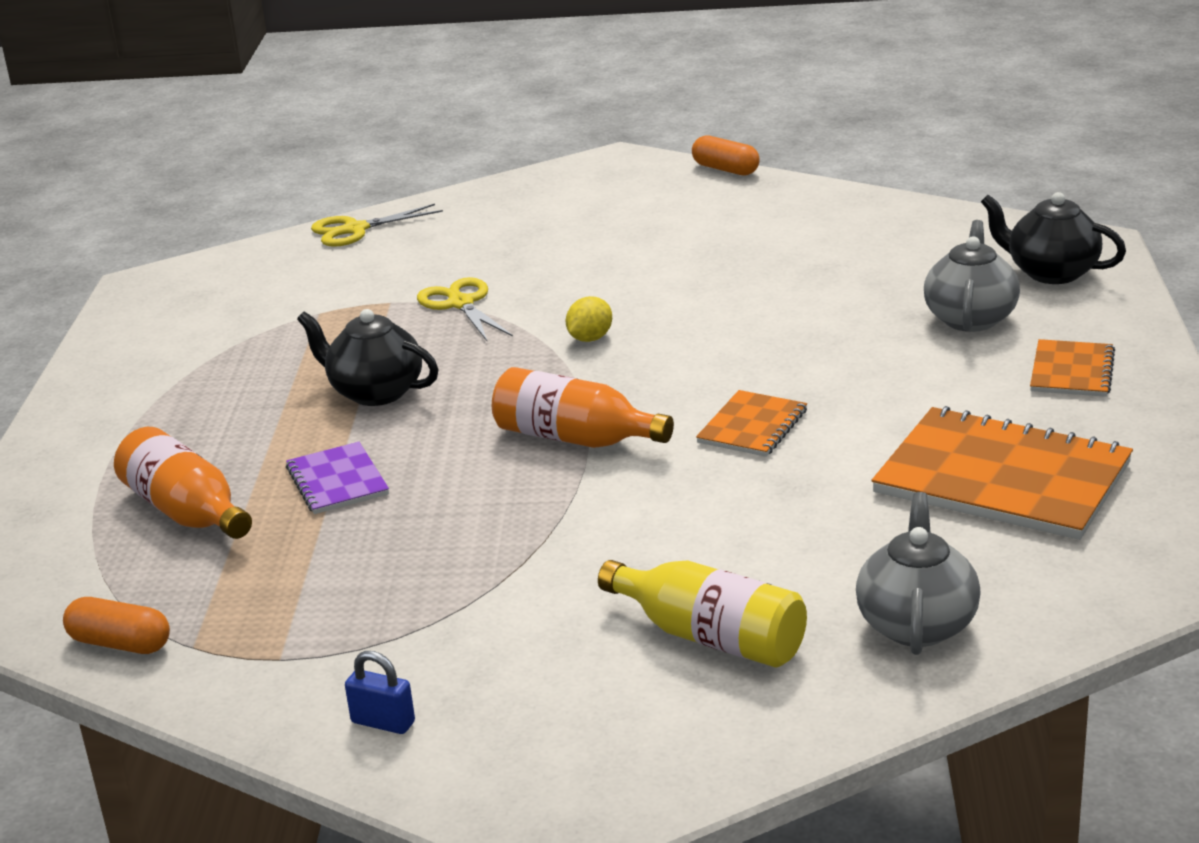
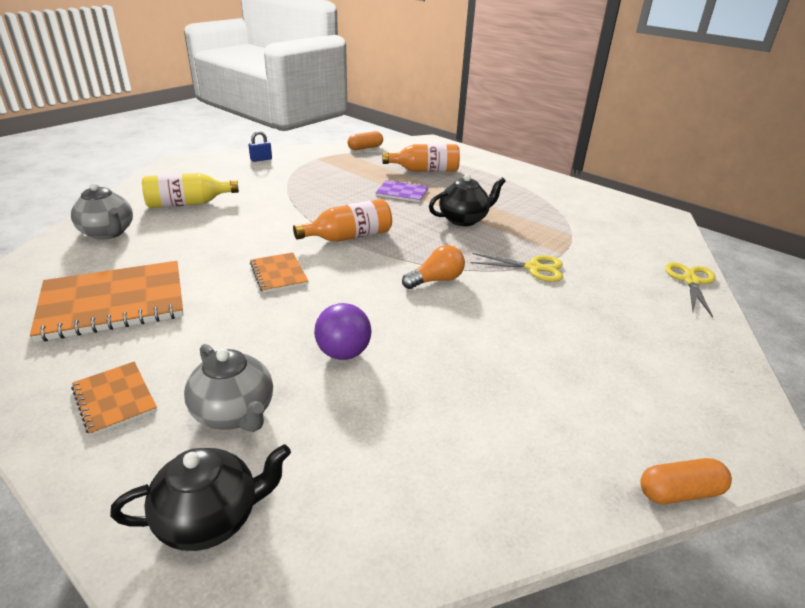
camera: 125 degrees right, 5 degrees up
yellow lemon [566,296,612,342] -> orange light bulb [402,245,465,289]
none -> purple ball [314,303,371,360]

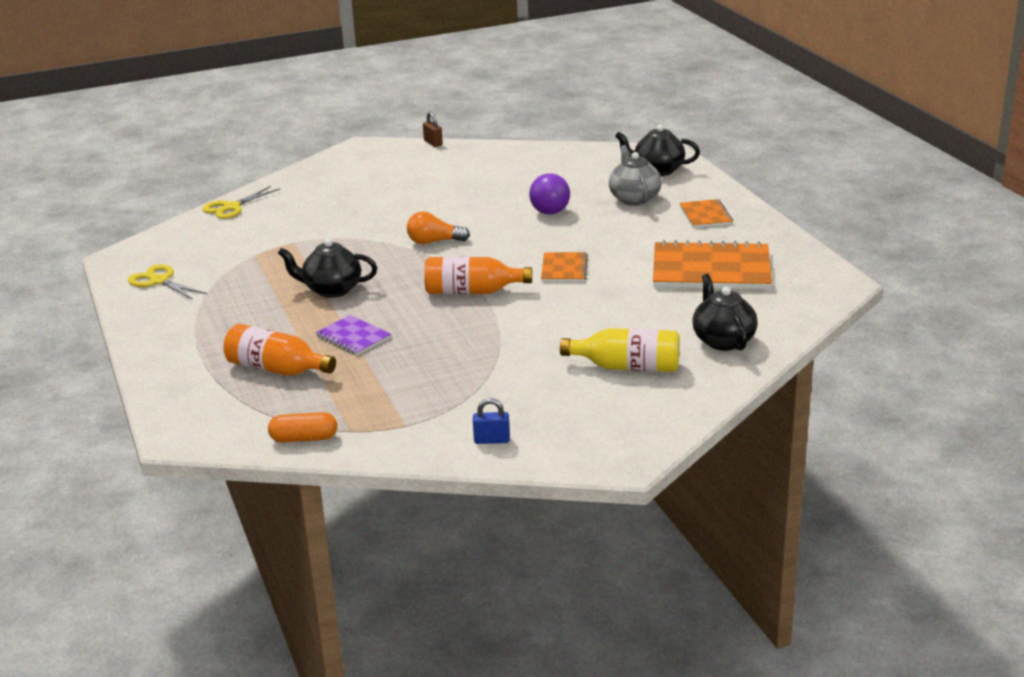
camera: 150 degrees left, 5 degrees down
grey teapot [71,183,133,240] -> black teapot [692,274,758,351]
yellow scissors [471,253,563,282] -> yellow scissors moved to [128,264,207,300]
orange capsule [640,458,732,504] -> brown padlock [423,112,443,147]

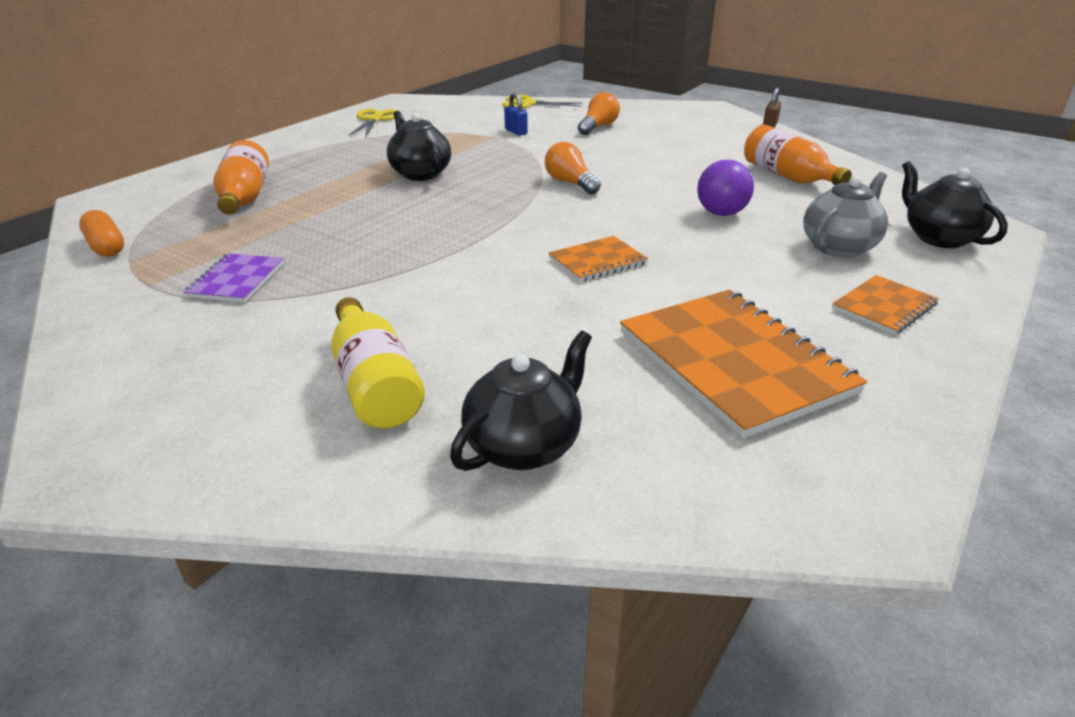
camera: 55 degrees right, 5 degrees up
purple notebook [316,315,392,355] -> purple notebook moved to [184,253,284,302]
orange bottle [424,257,532,294] -> orange bottle moved to [744,125,852,185]
blue padlock [473,398,510,444] -> blue padlock moved to [504,93,528,136]
none -> orange light bulb [578,92,620,135]

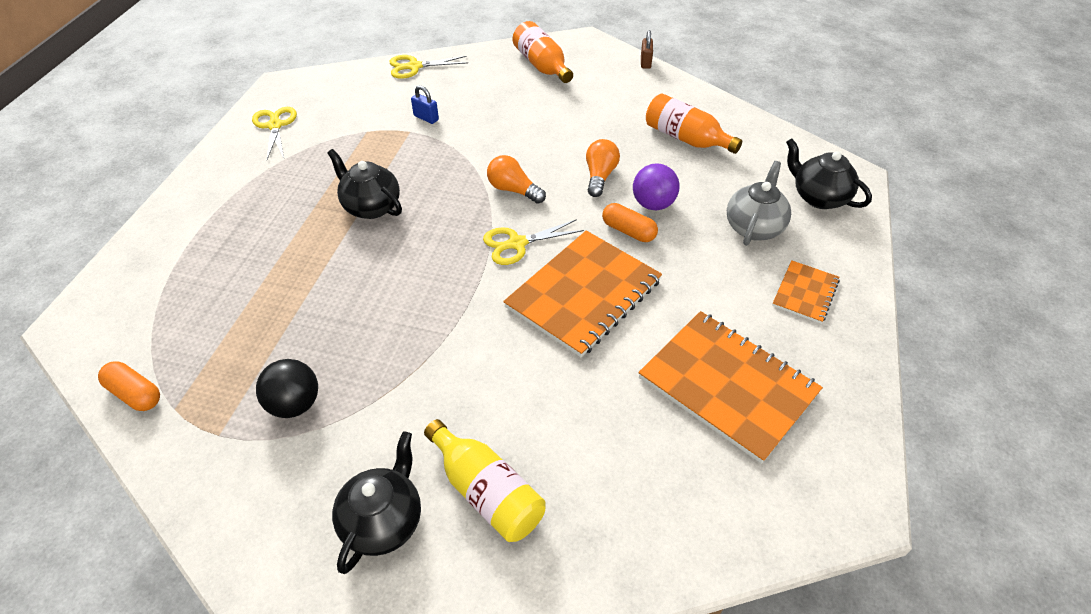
camera: 20 degrees left, 15 degrees up
purple notebook [184,253,284,302] -> black ball [256,359,318,418]
orange bottle [213,140,269,214] -> orange bottle moved to [513,21,573,83]
black teapot [450,331,592,471] -> black teapot moved to [332,431,421,574]
orange notebook [548,236,648,282] -> orange notebook [503,230,662,357], size x1.97
orange light bulb [578,92,620,135] -> orange light bulb moved to [586,139,620,197]
none -> yellow scissors [483,219,584,265]
none -> orange capsule [602,203,658,242]

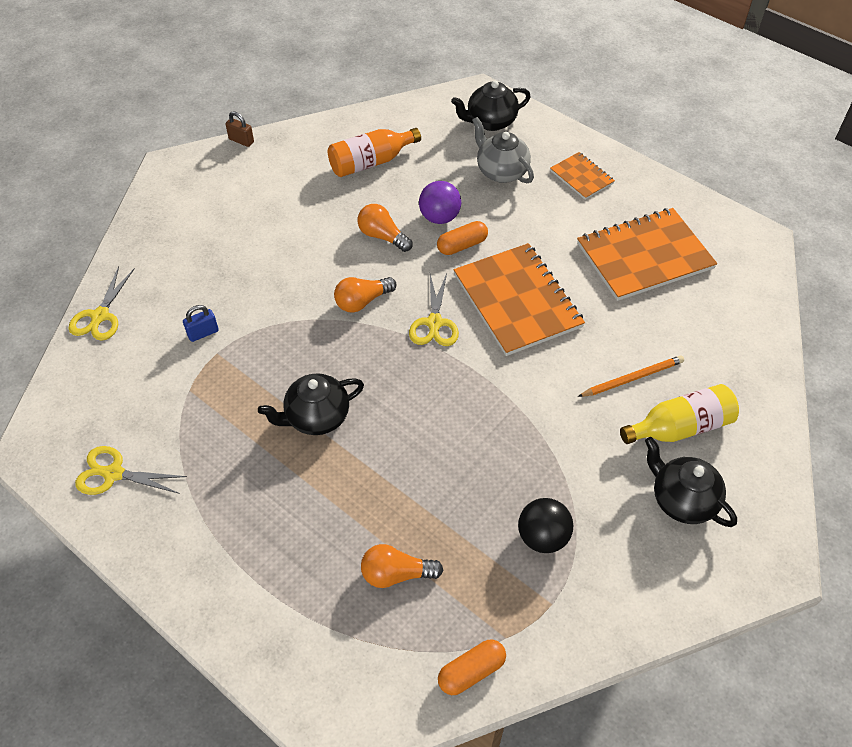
camera: 65 degrees left, 5 degrees up
orange bottle [513,21,573,83] -> none
none -> orange light bulb [361,544,443,588]
none -> orange pencil [578,355,684,397]

